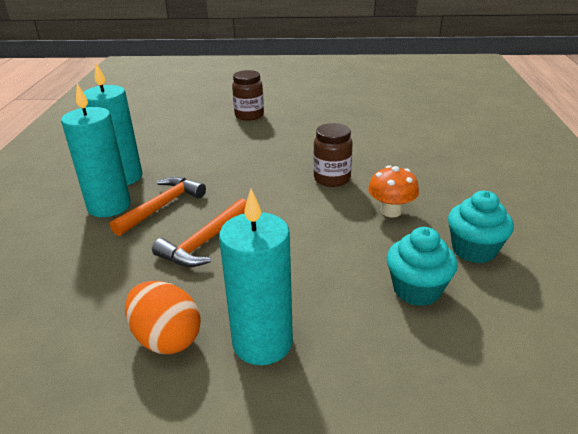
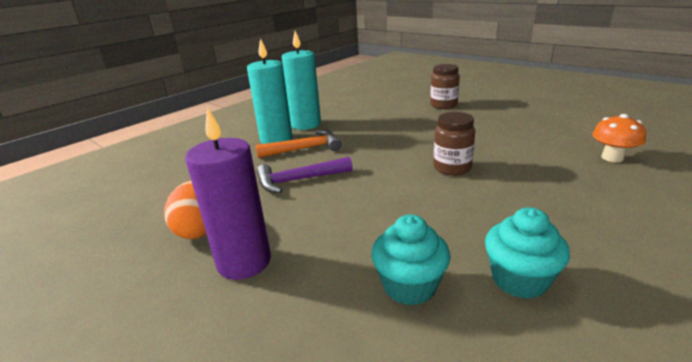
camera: 40 degrees right, 5 degrees down
orange hammer [152,198,247,267] -> purple hammer [256,157,353,193]
turquoise candle [219,189,293,365] -> purple candle [185,107,271,280]
orange mushroom [368,165,419,218] -> orange mushroom moved to [592,114,646,162]

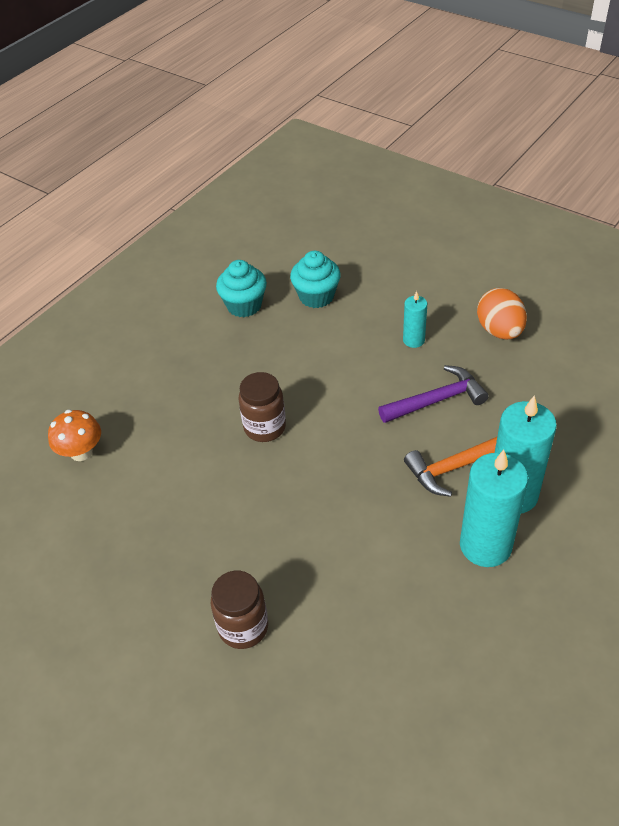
camera: 175 degrees right, 20 degrees up
purple candle [185,107,271,280] -> none
none -> turquoise candle [403,291,427,348]

